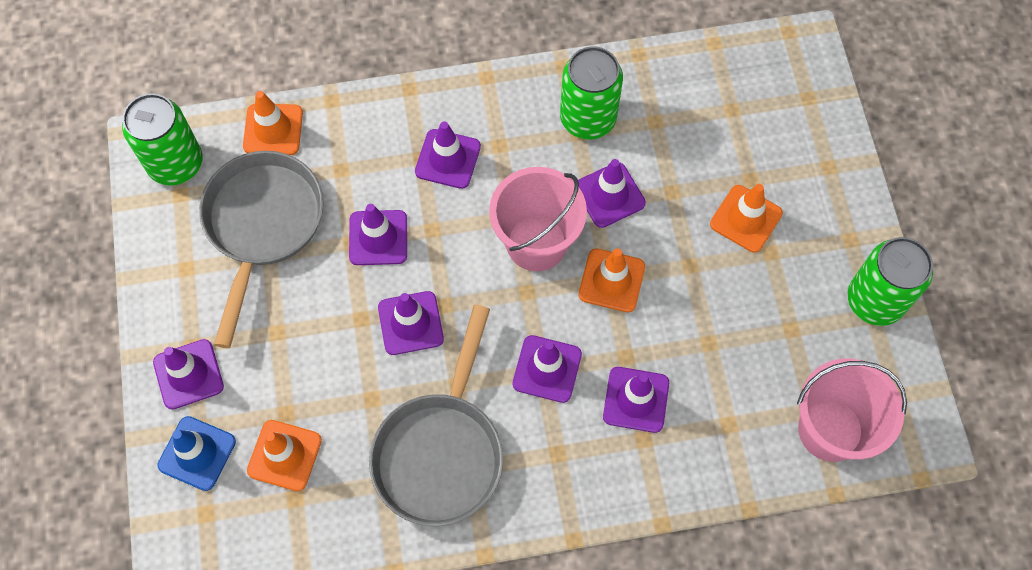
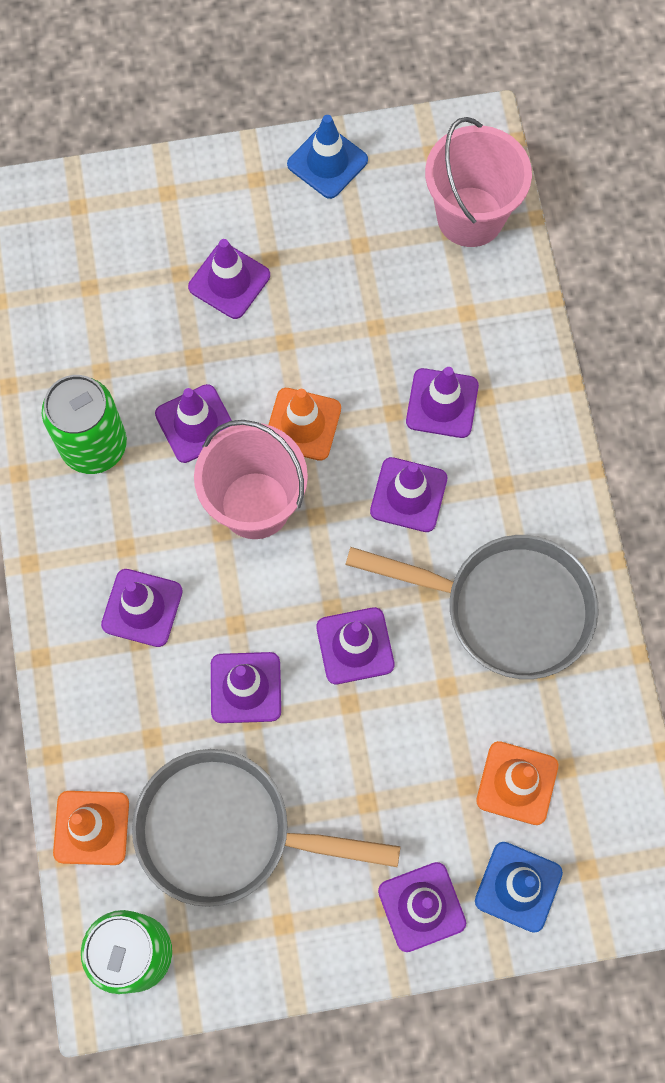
camera: 90 degrees left, 5 degrees up
orange traffic cone [710,184,783,253] -> purple traffic cone [188,239,270,319]
green can [847,237,933,326] -> blue traffic cone [287,115,368,199]

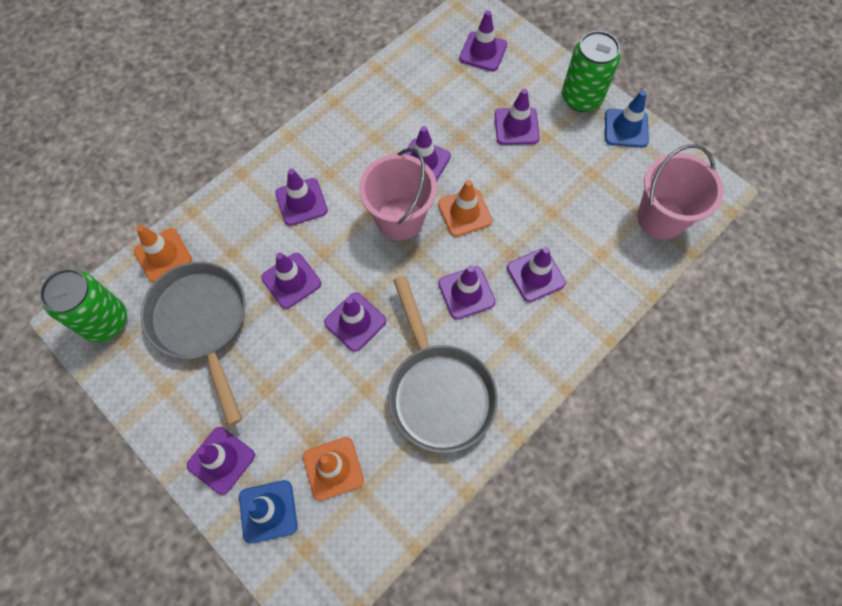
camera: 55 degrees right, 5 degrees down
green can [42,375,127,474] -> green can moved to [562,31,620,112]
none -> purple traffic cone [459,11,507,71]

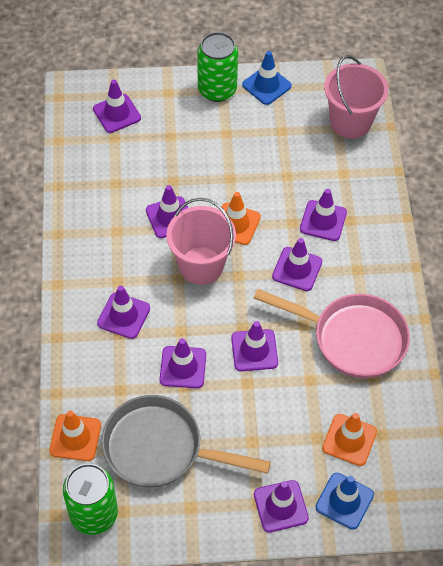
camera: 50 degrees left, 10 degrees down
grey pan [388,276,498,453] -> pink pan [254,289,410,378]
purple traffic cone [495,89,540,145] -> none

